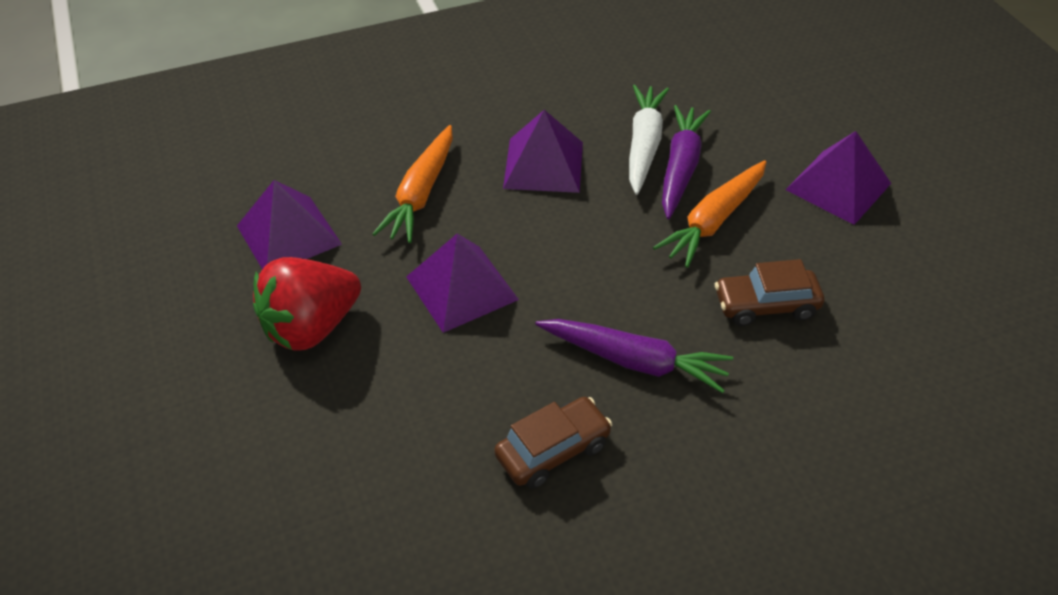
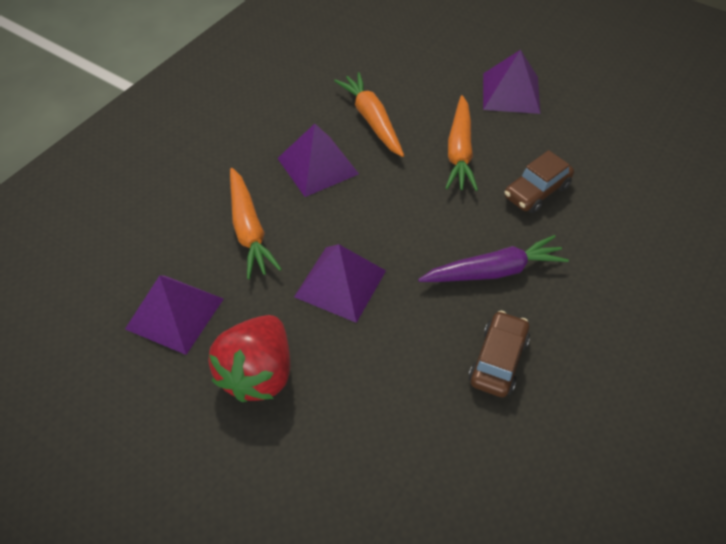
camera: 35 degrees left, 5 degrees up
white carrot [629,85,669,195] -> orange carrot [334,72,404,157]
purple carrot [662,105,711,219] -> none

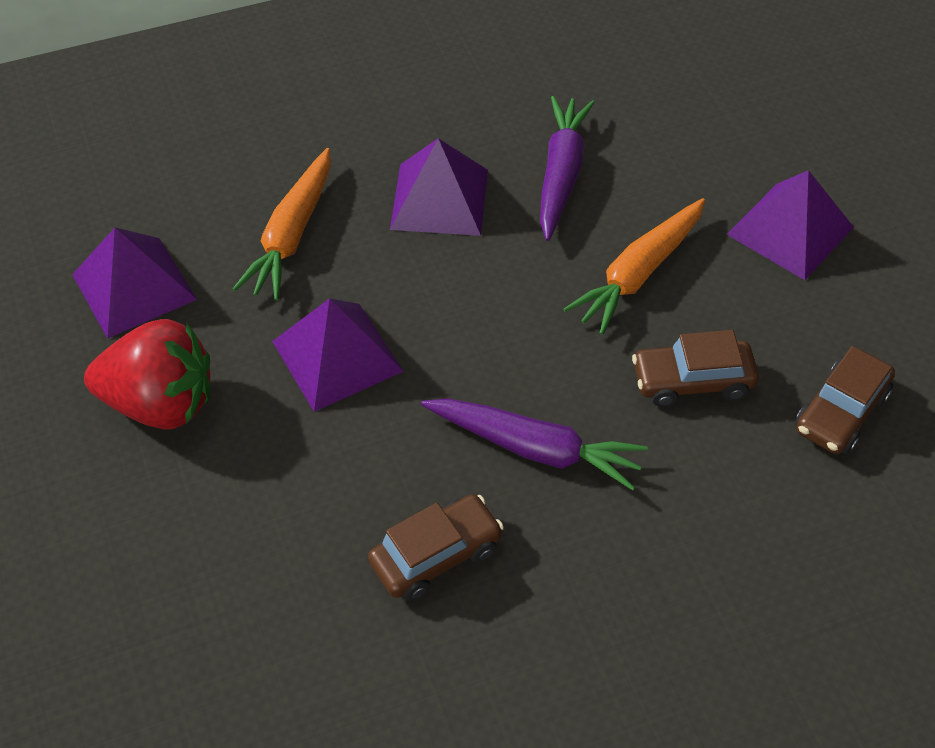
camera: 35 degrees right, 0 degrees up
red strawberry [208,315,290,402] -> red strawberry turned 135 degrees counterclockwise [84,319,210,430]
orange carrot [334,72,404,157] -> purple carrot [540,96,595,241]
none -> brown car [795,346,895,454]

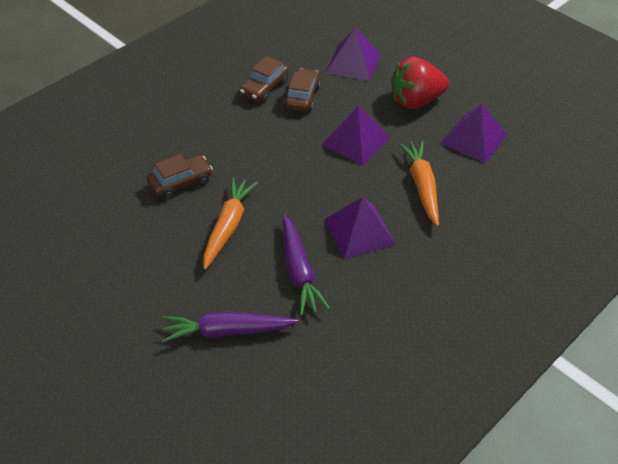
camera: 155 degrees right, 5 degrees down
purple carrot [421,398,648,490] -> purple carrot moved to [162,311,299,343]
purple pyramid [727,170,854,280] -> purple pyramid moved to [326,28,380,81]
brown car [795,346,895,454] -> brown car moved to [284,68,321,112]

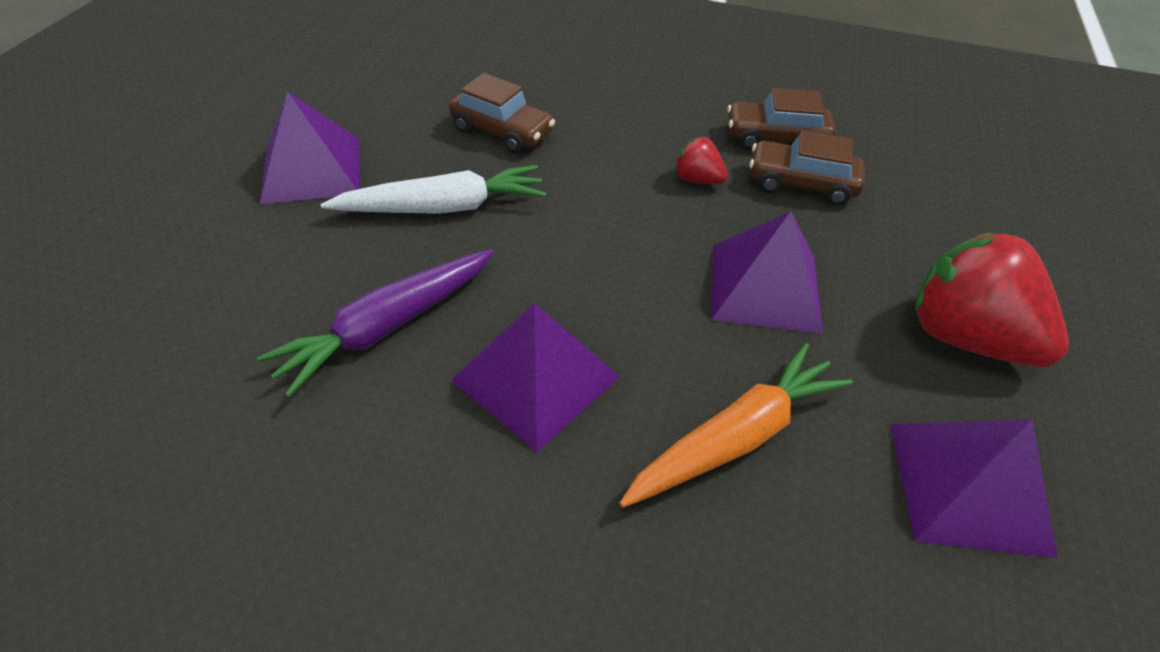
camera: 60 degrees right, 0 degrees up
purple carrot [162,311,299,343] -> none
orange carrot [203,177,258,270] -> white carrot [321,165,546,214]
brown car [284,68,321,112] -> brown car turned 150 degrees counterclockwise [749,130,865,205]
purple pyramid [326,28,380,81] -> purple pyramid moved to [260,92,360,204]
none -> red strawberry [675,137,728,184]

